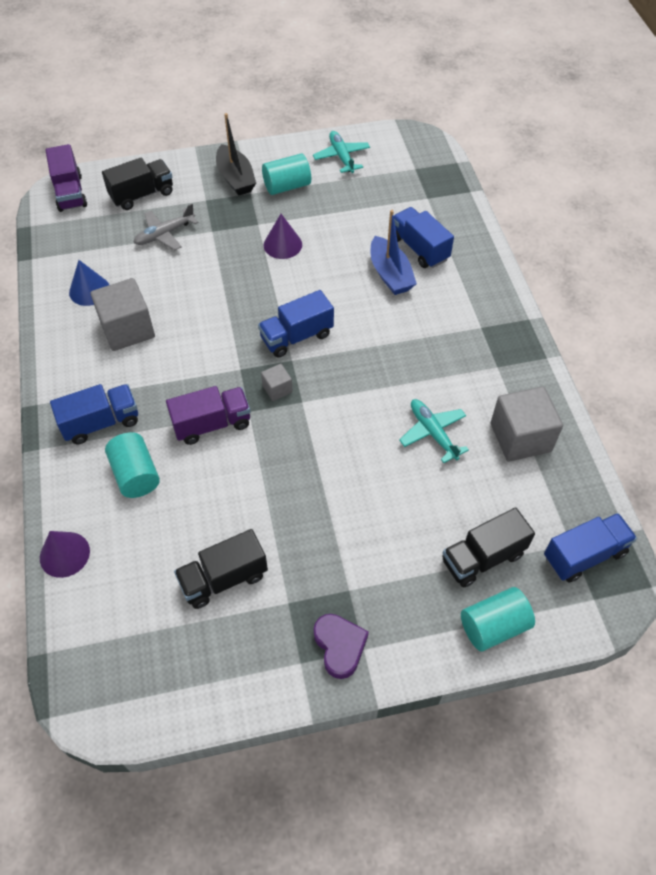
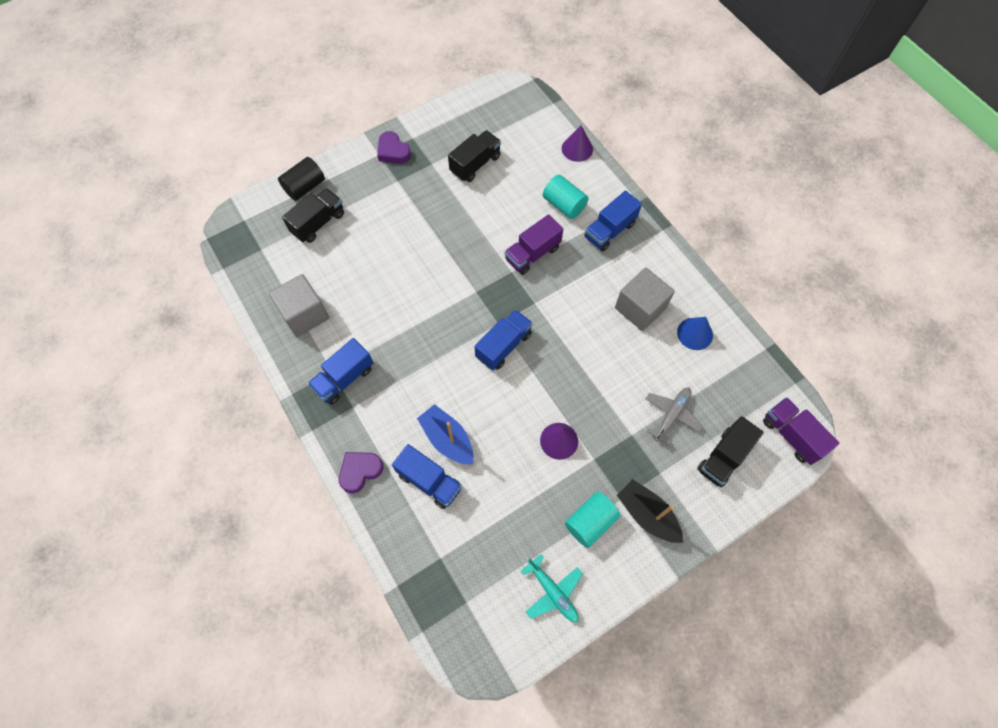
camera: 160 degrees right, 10 degrees up
grey cube [261,364,293,401] -> none
turquoise plane [399,399,469,463] -> none
turquoise cylinder [461,587,535,652] -> black cylinder [278,157,325,201]
blue truck [544,513,637,582] -> blue truck moved to [308,338,373,405]
none -> purple heart [339,452,383,493]

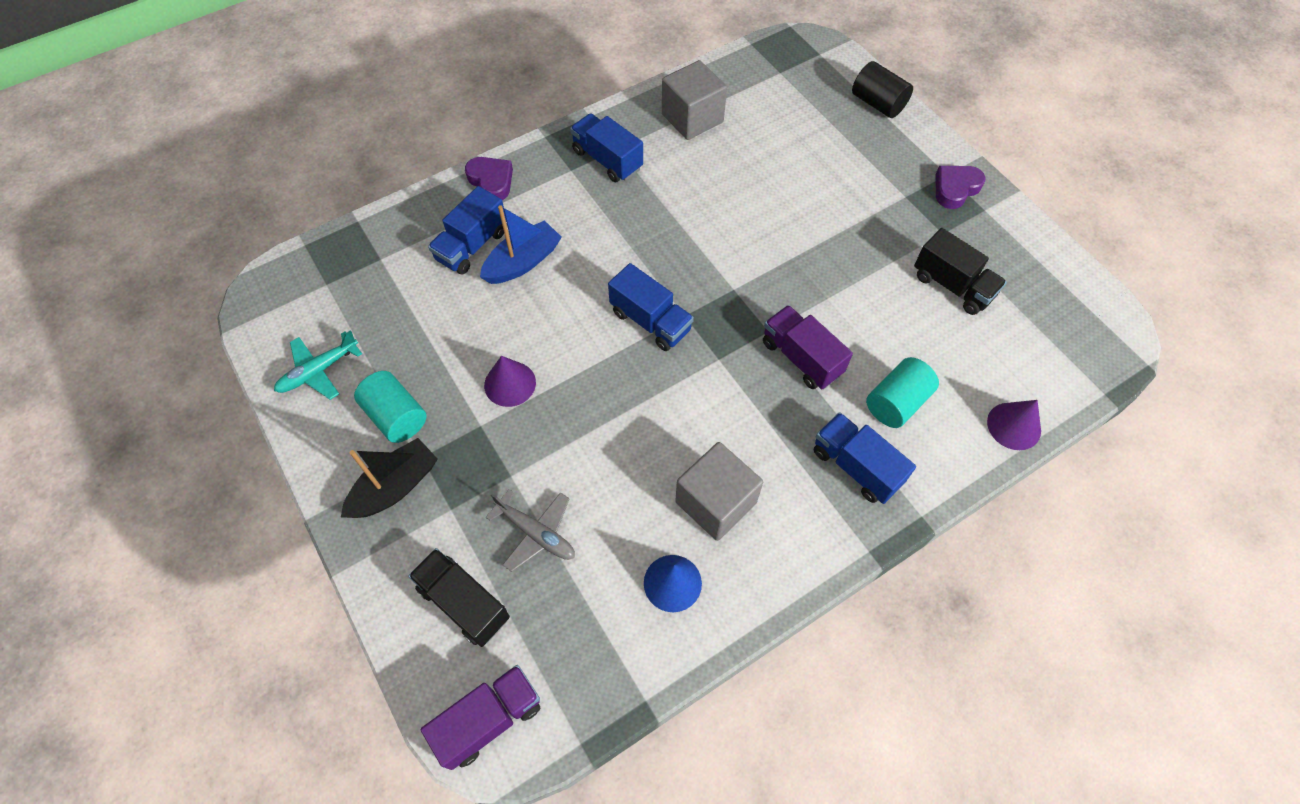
camera: 90 degrees right, 5 degrees down
black truck [282,188,344,243] -> none

